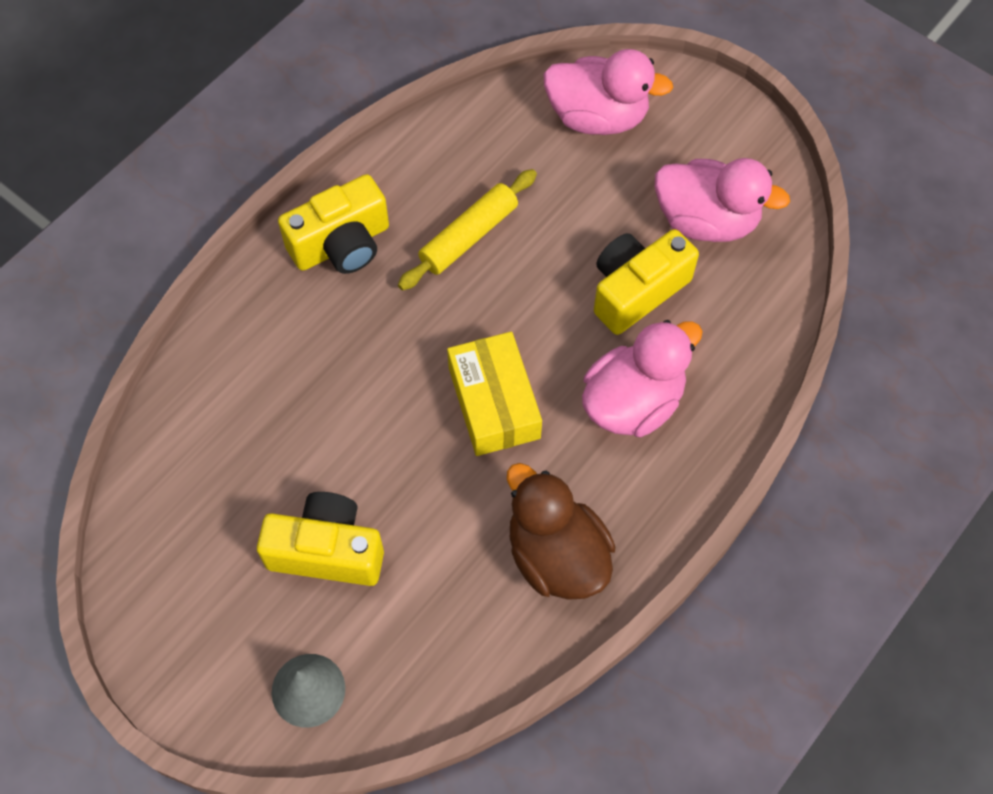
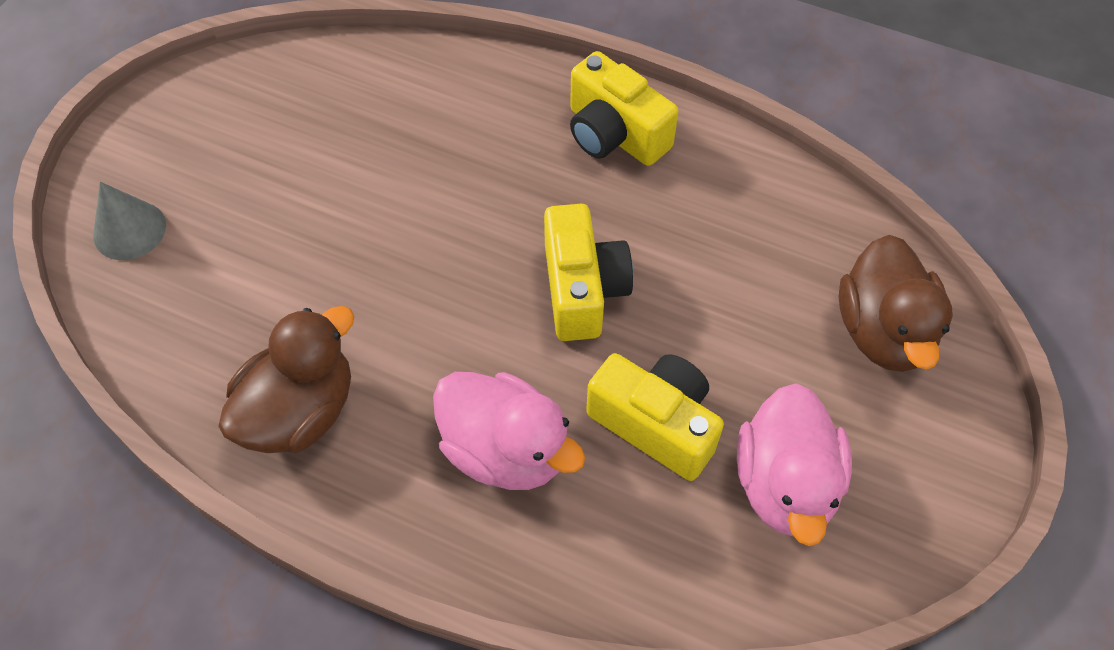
camera: 75 degrees right, 5 degrees down
yellow camera [257,492,384,586] -> yellow camera moved to [544,204,633,341]
yellow rolling pin [398,169,537,290] -> none
yellow box [447,332,542,456] -> none
pink duck [544,49,673,135] -> brown duck [839,235,953,372]

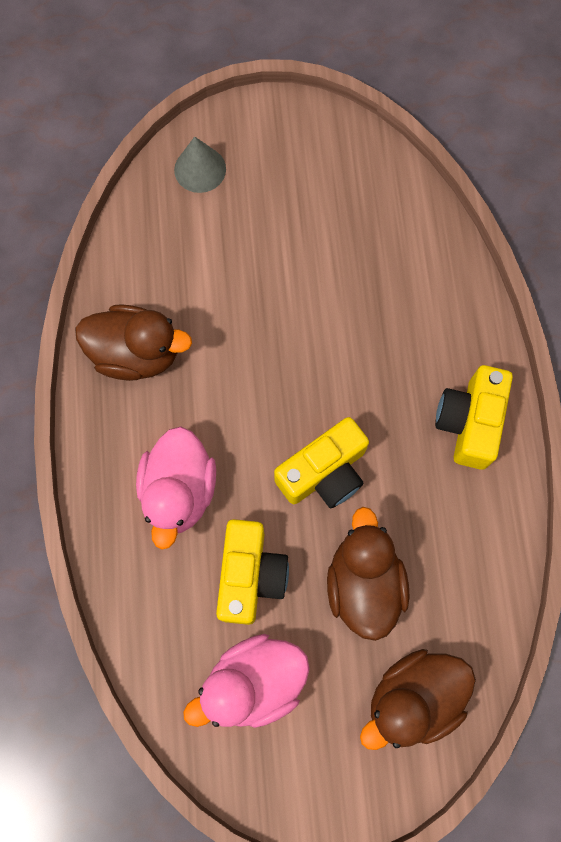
camera: 60 degrees right, 15 degrees up
none -> brown duck [327,507,410,641]

